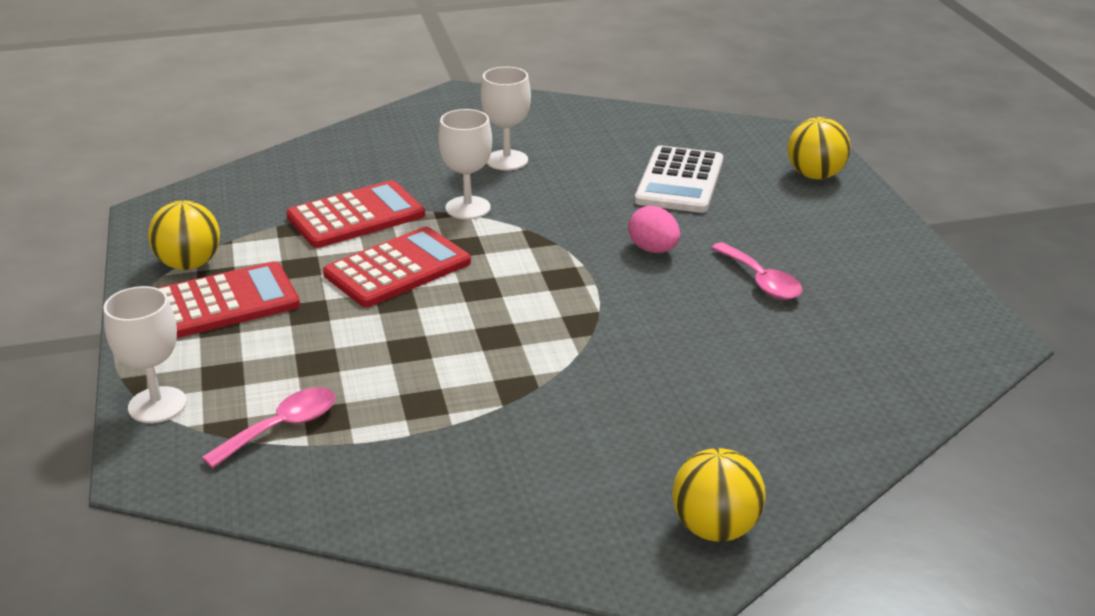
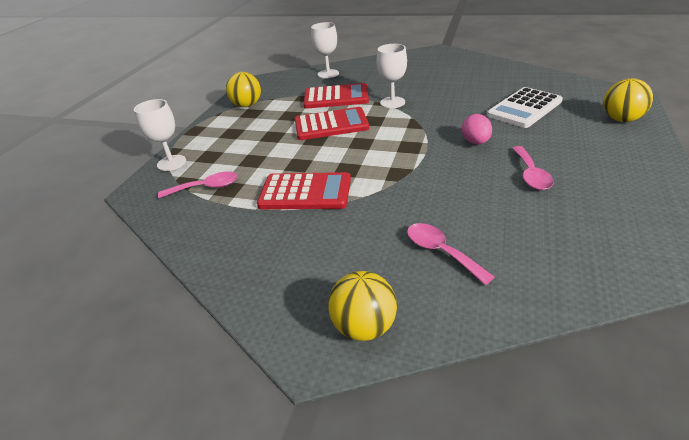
camera: 35 degrees right, 5 degrees up
red calculator [158,261,300,338] -> red calculator moved to [257,172,351,209]
white goblet [481,67,531,170] -> white goblet moved to [311,22,339,78]
none -> pink spoon [407,223,495,285]

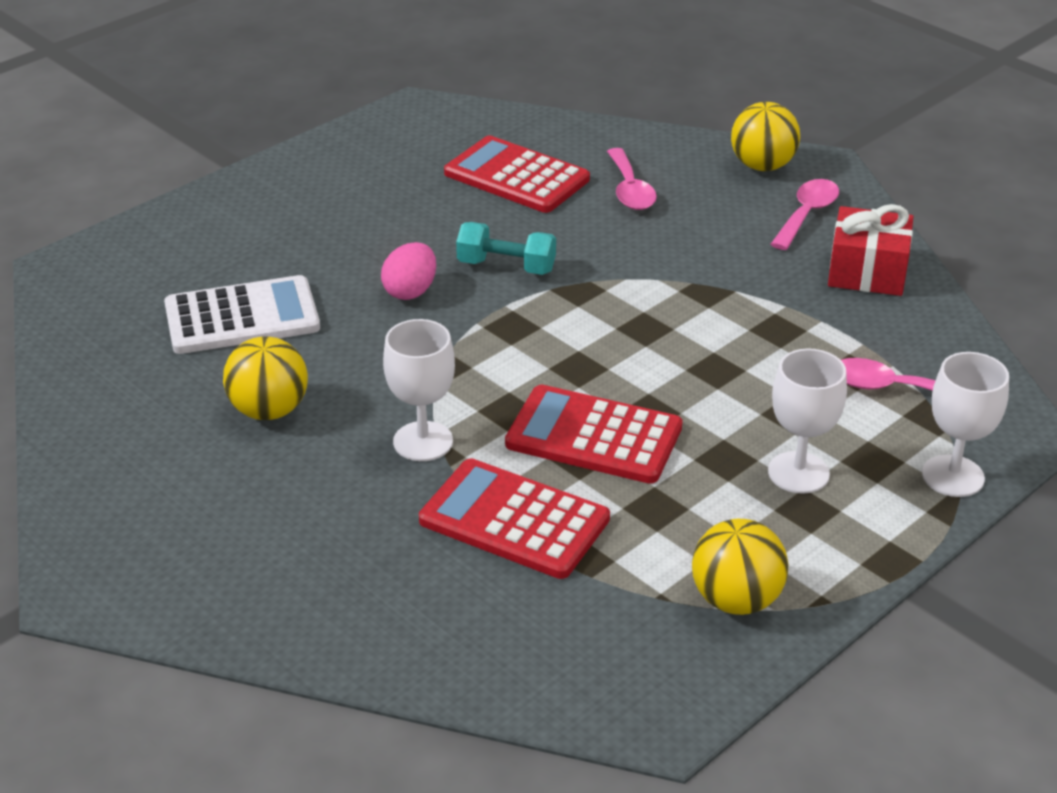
camera: 155 degrees left, 0 degrees up
red calculator [257,172,351,209] -> red calculator moved to [444,136,590,213]
white goblet [311,22,339,78] -> white goblet moved to [768,349,847,494]
pink spoon [512,146,554,190] -> pink spoon moved to [771,179,839,250]
yellow ball [603,78,653,122] -> yellow ball moved to [223,337,308,420]
none -> turquoise dumbbell [456,222,556,275]
none -> red gift [828,204,913,296]

